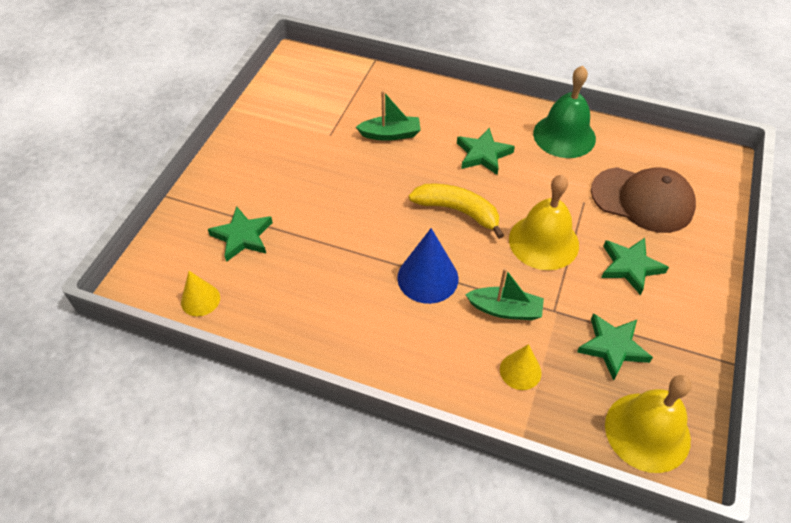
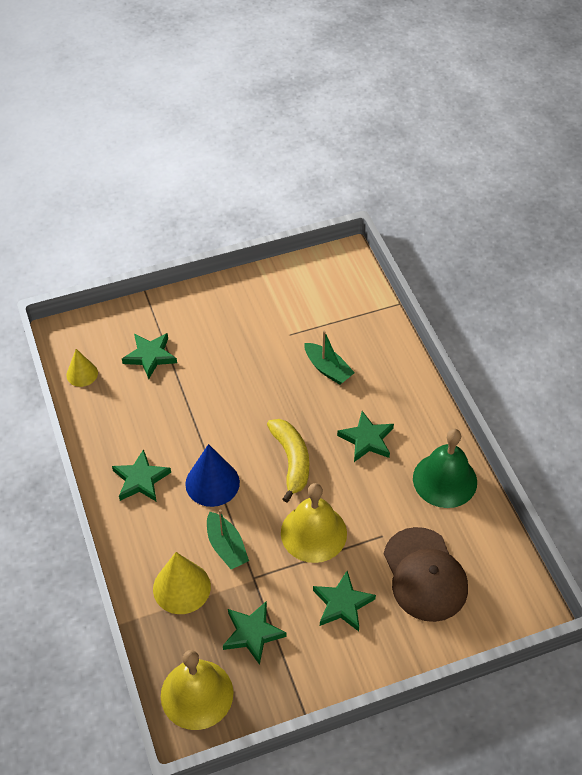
camera: 50 degrees right, 0 degrees up
yellow cone [500,344,542,390] -> yellow cone [153,552,211,614], size x1.61
none -> green star [112,449,171,502]

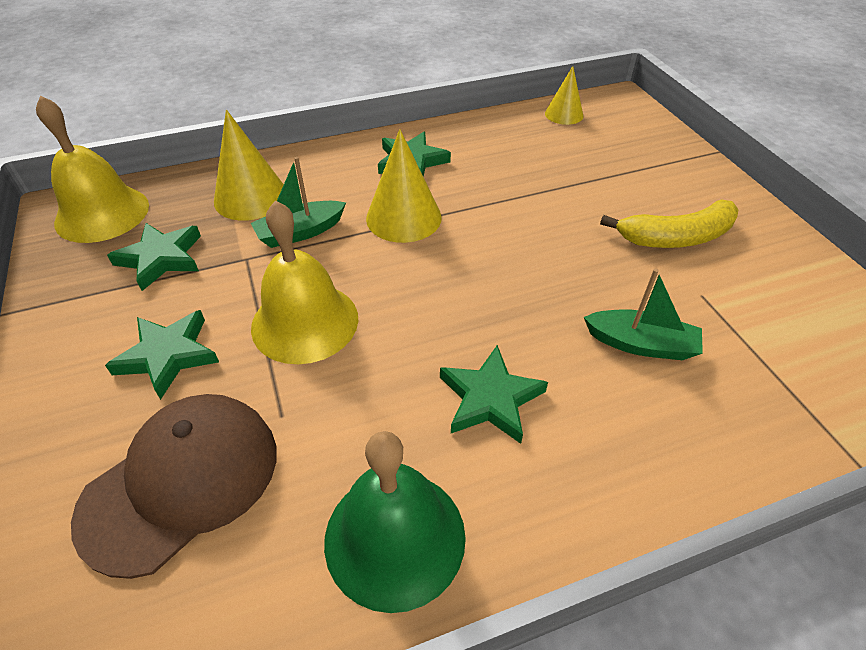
camera: 90 degrees right, 5 degrees down
green star [122,333,177,379] -> none
blue cone [185,444,240,507] -> yellow cone [366,129,442,243]
yellow banana [267,419,309,503] -> yellow banana moved to [600,199,739,248]
green boat [305,331,355,385] -> green boat turned 120 degrees counterclockwise [584,268,703,360]
brown cap [384,527,468,622] -> brown cap turned 150 degrees clockwise [71,394,276,579]

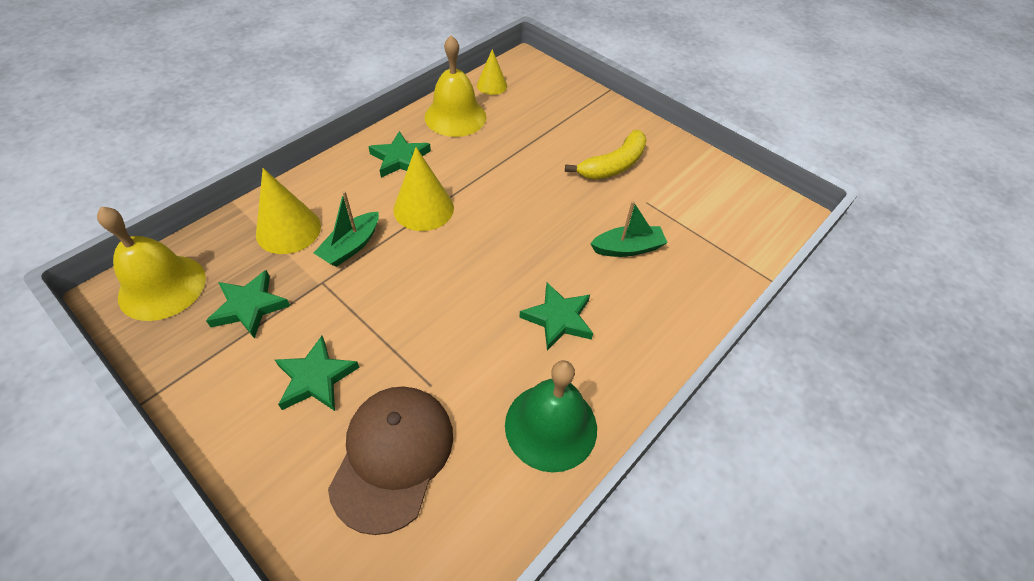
camera: 30 degrees left, 5 degrees up
yellow bell [251,201,358,364] -> yellow bell moved to [425,35,487,137]

